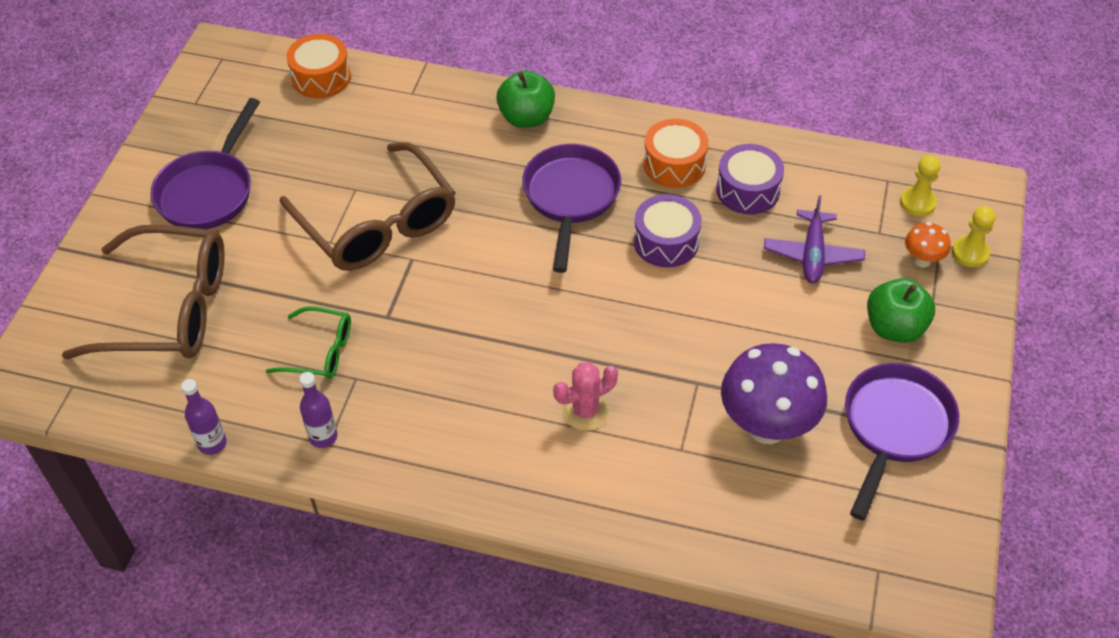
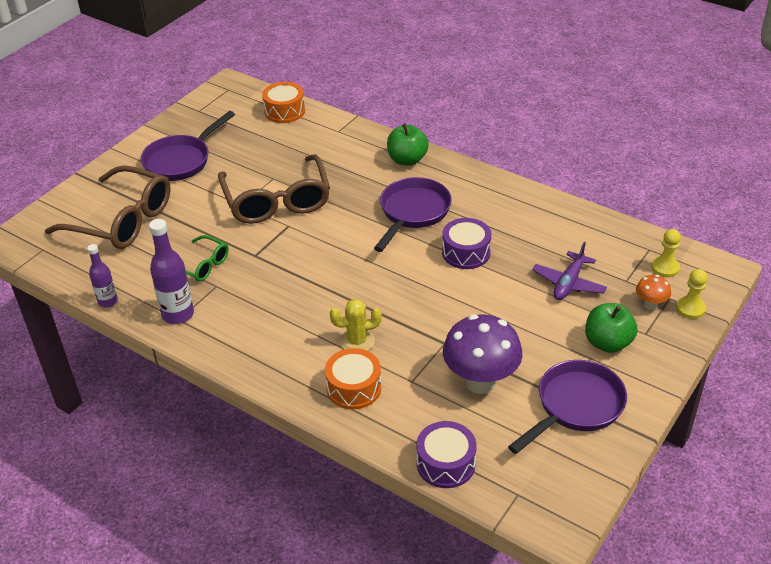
camera: 20 degrees right, 10 degrees down
purple bottle [299,372,338,448] -> purple bottle [149,219,194,324], size x1.61
pink cactus [553,362,618,431] -> yellow cactus [330,299,382,351]
orange drum [643,119,709,188] -> orange drum moved to [325,348,381,409]
purple drum [716,144,784,214] -> purple drum moved to [416,421,476,488]

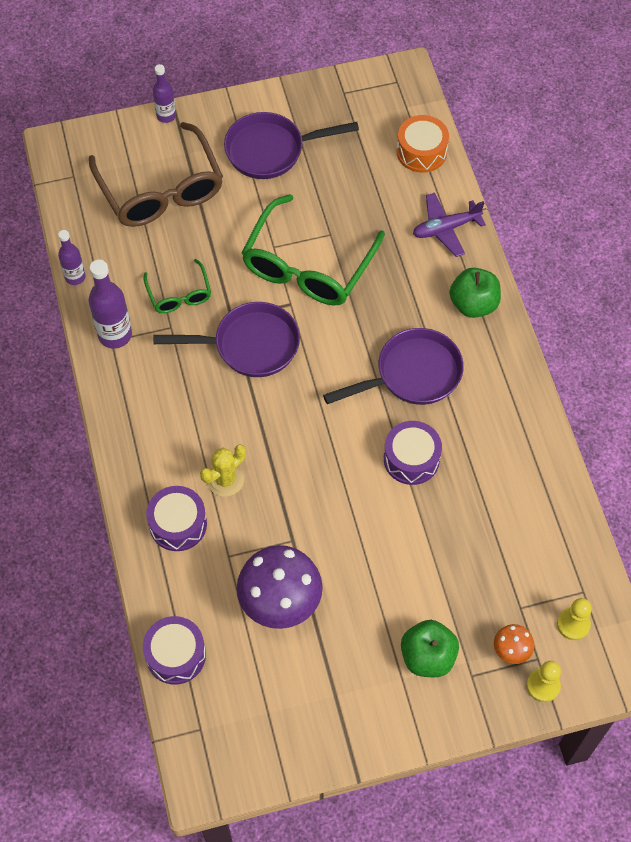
camera: 40 degrees right, 20 degrees up
brown glasses [218,154,330,224] -> green glasses [242,194,385,306]
orange drum [325,348,381,409] -> purple drum [146,486,207,551]
yellow cactus [330,299,382,351] -> yellow cactus turned 75 degrees counterclockwise [200,444,246,497]
purple pan [508,360,627,454] -> purple pan moved to [153,302,300,377]
purple plane [532,242,607,300] -> purple plane moved to [413,193,486,257]
none -> purple bottle [153,64,176,123]

